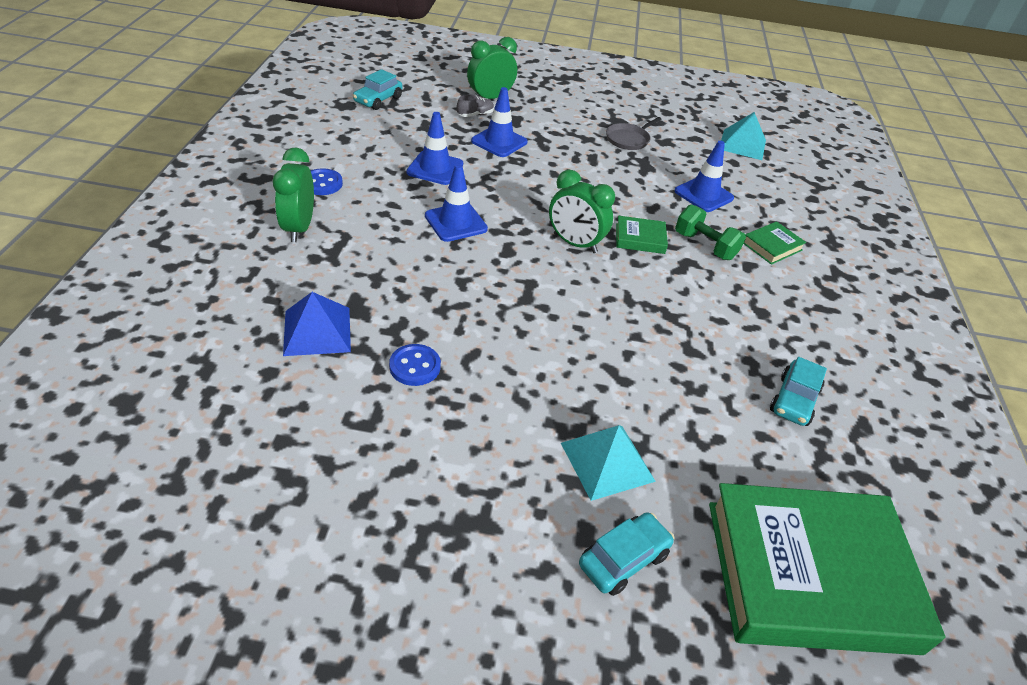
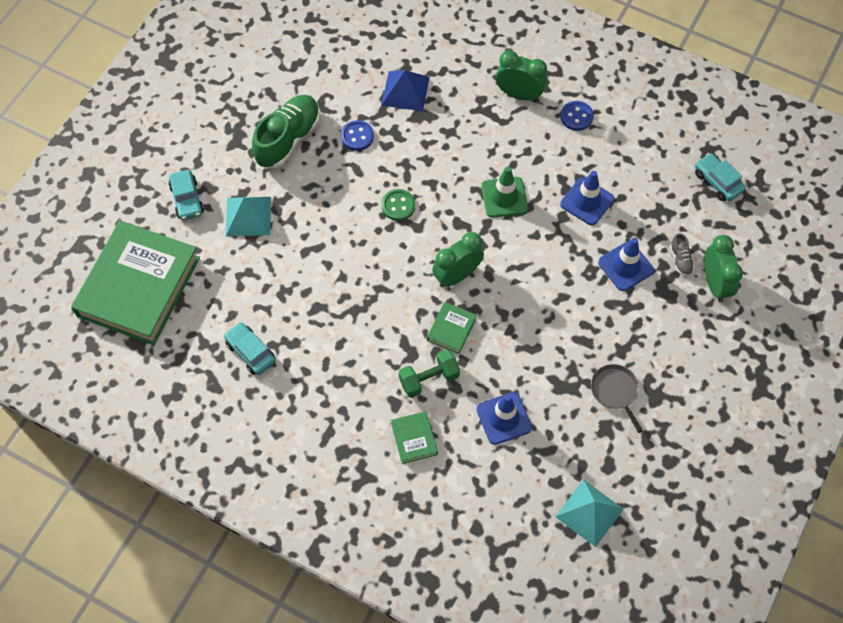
camera: 115 degrees right, 20 degrees up
blue traffic cone [425,164,488,242] -> green traffic cone [481,166,528,218]
none -> green shoe [252,95,320,168]
none -> green button [381,189,415,221]

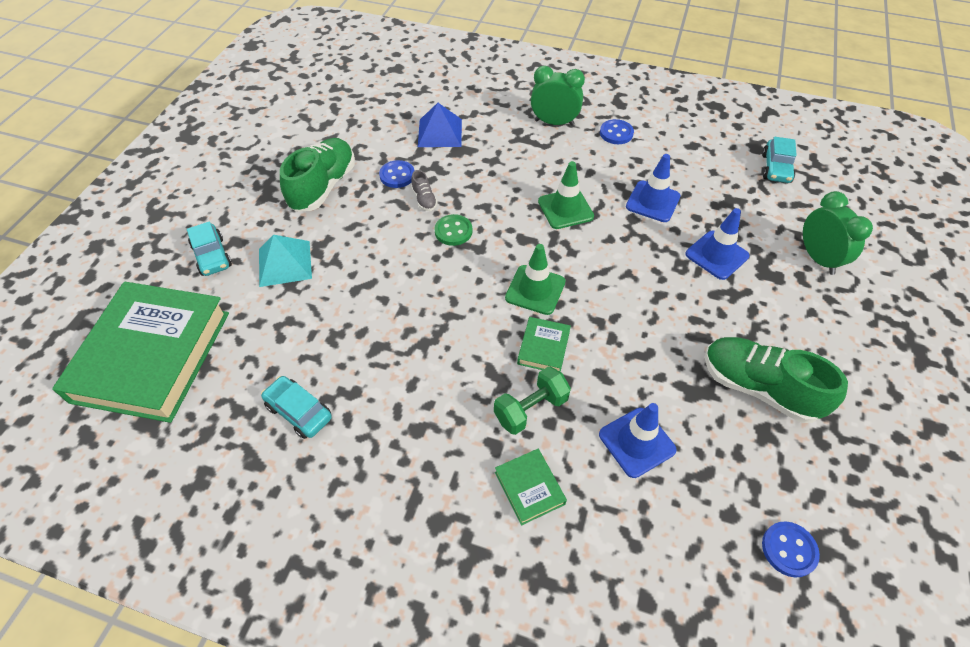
camera: 10 degrees left, 10 degrees down
green clock [432,232,484,287] -> green traffic cone [505,244,566,315]
turquoise pyramid [555,480,624,547] -> blue button [762,521,820,578]
grey pan [591,364,643,433] -> green shoe [705,337,848,423]
grey shoe [670,233,694,276] -> grey shoe moved to [411,170,438,211]
turquoise car [695,153,745,201] -> turquoise car turned 120 degrees counterclockwise [762,137,797,183]

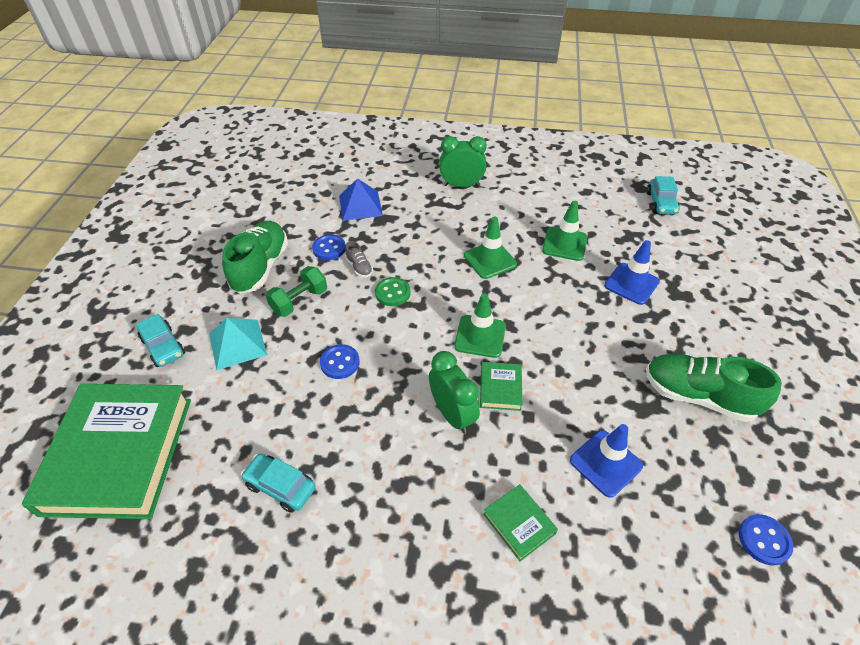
camera: 10 degrees left, 5 degrees down
green dumbbell [494,366,571,435] -> green dumbbell moved to [265,266,327,317]
blue button [600,119,634,144] -> blue button moved to [320,344,360,379]
blue traffic cone [626,154,681,222] -> green traffic cone [542,201,587,261]
green clock [803,191,873,275] -> green clock moved to [429,351,480,433]

